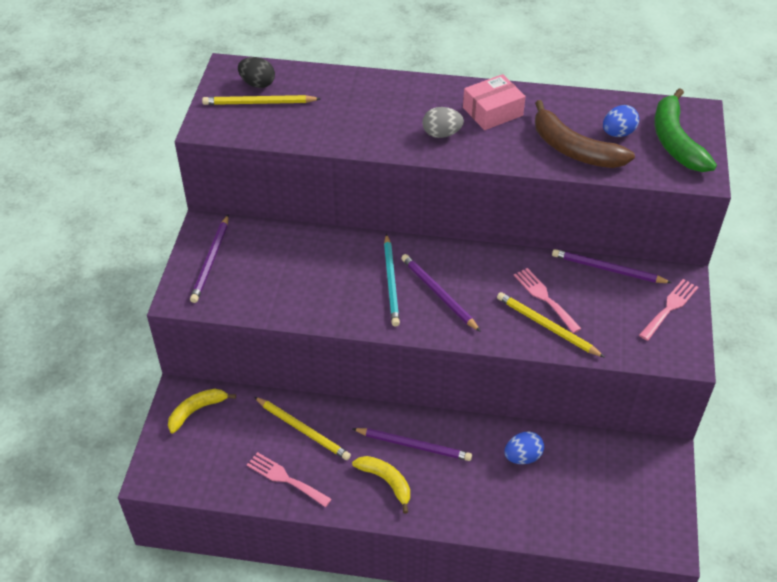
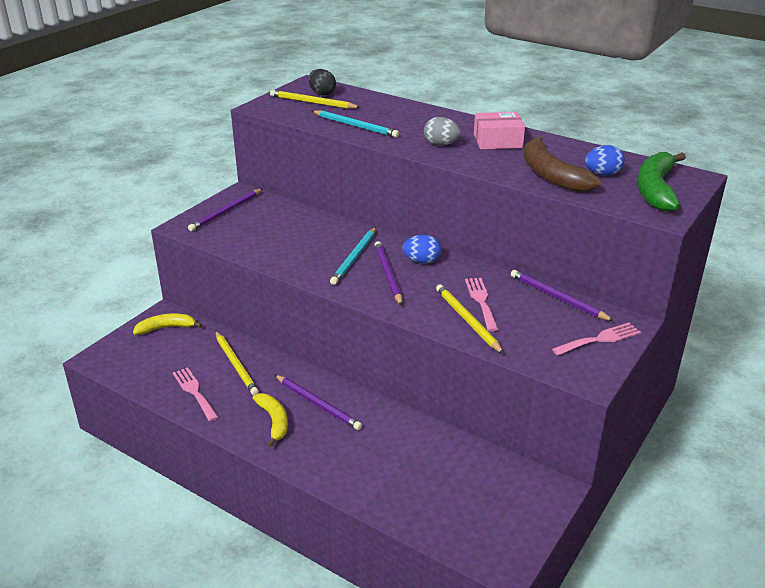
camera: 25 degrees right, 15 degrees down
blue egg [504,431,544,464] -> blue egg moved to [403,235,441,264]
none -> turquoise pencil [312,110,399,137]

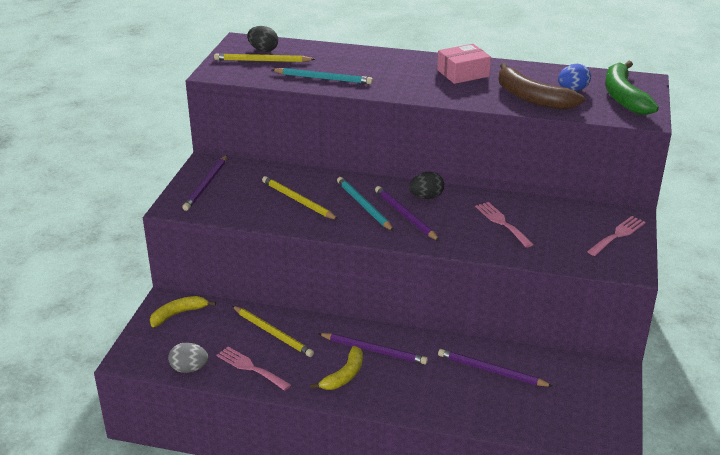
camera: 20 degrees left, 0 degrees up
yellow banana [253,393,288,447] -> yellow banana turned 75 degrees clockwise [310,346,363,390]
turquoise pencil [330,227,376,285] -> turquoise pencil turned 150 degrees clockwise [337,177,394,231]
blue egg [403,235,441,264] -> black egg [409,172,444,199]
grey egg [424,117,461,146] -> grey egg moved to [168,343,209,373]
yellow pencil [436,284,504,354] -> yellow pencil moved to [262,176,339,220]
purple pencil [511,270,614,321] -> purple pencil moved to [438,349,553,387]

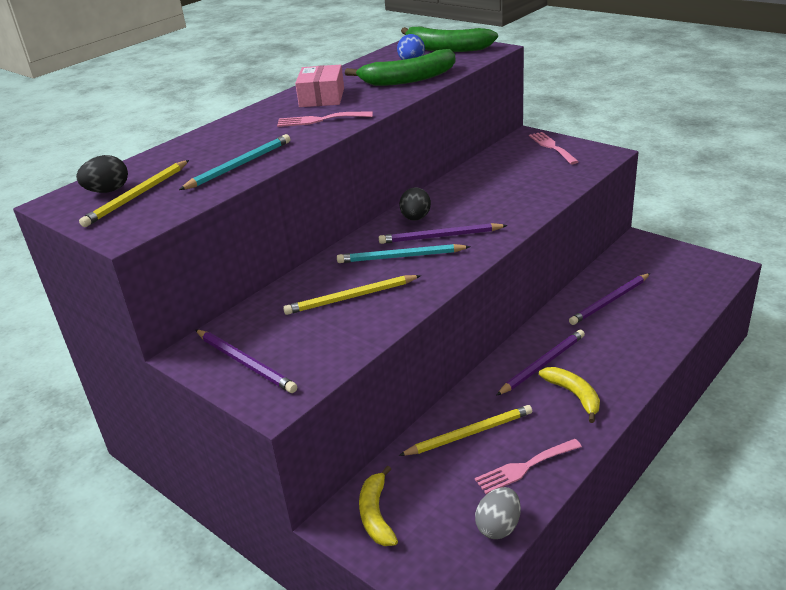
camera: 60 degrees left, 0 degrees up
pink fork [475,202,534,248] -> pink fork moved to [277,112,373,127]
brown banana [499,63,585,110] -> green banana [345,49,456,86]

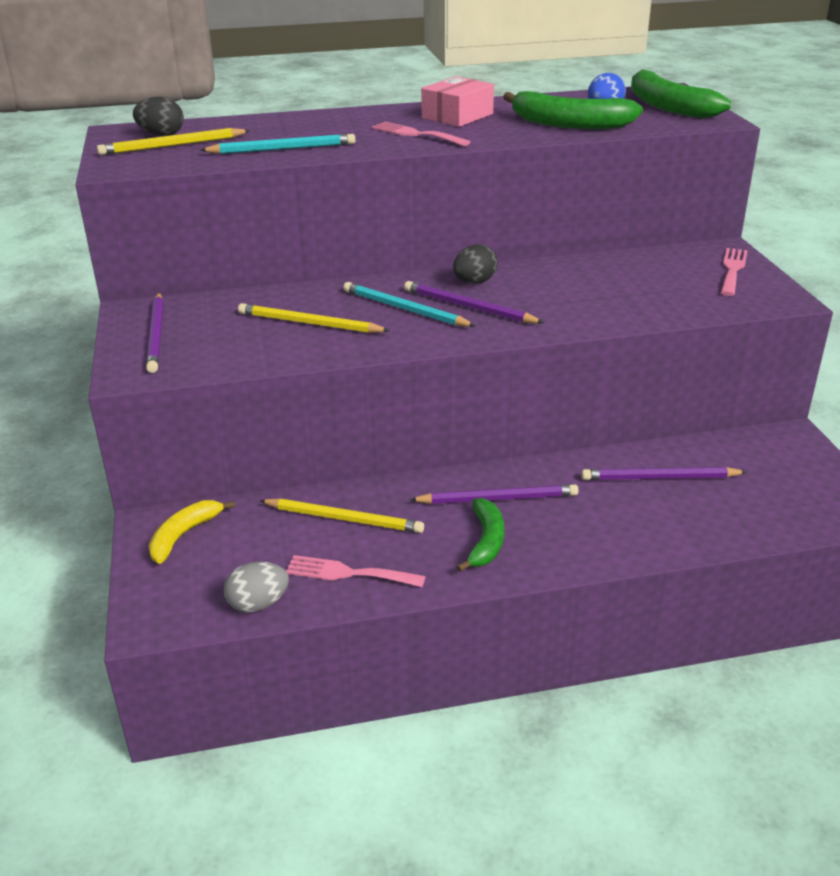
camera: 35 degrees right, 0 degrees up
yellow banana [539,367,600,423] -> green banana [457,498,504,572]

